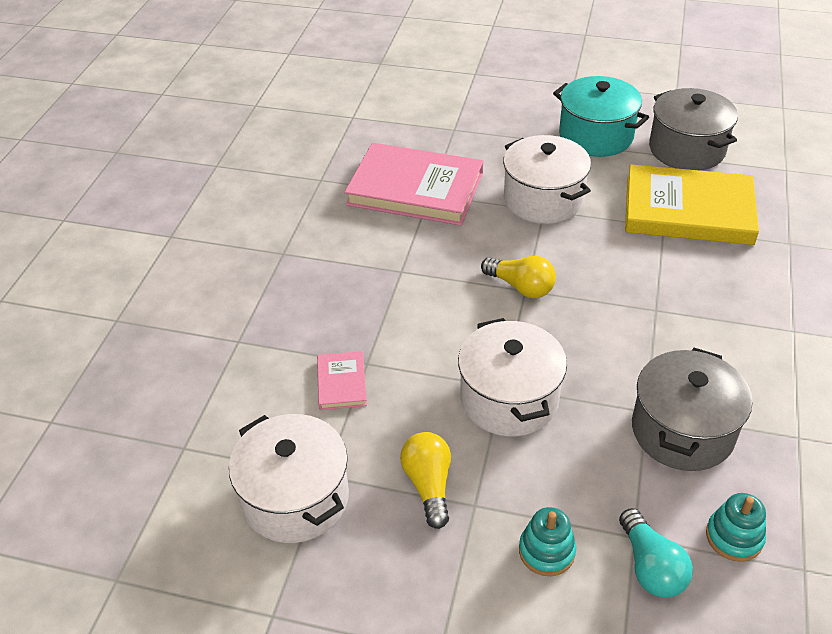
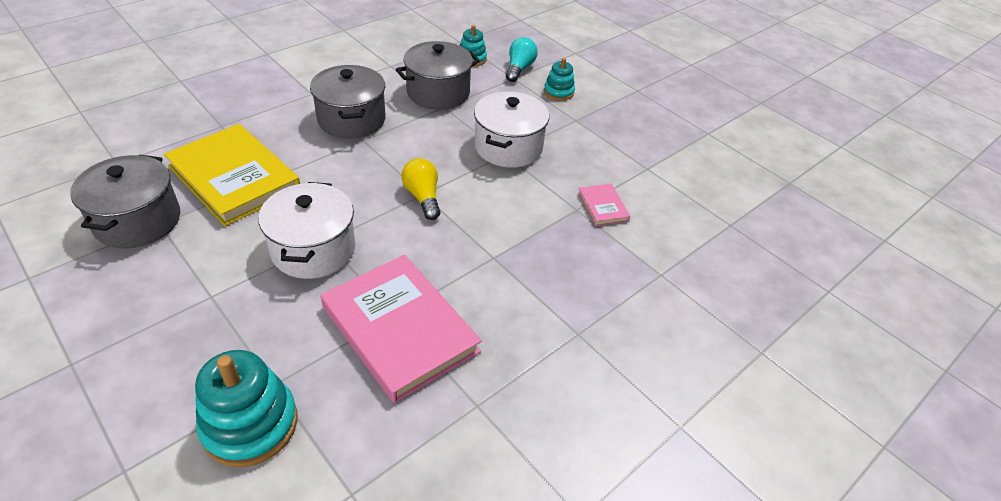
camera: 150 degrees left, 0 degrees up
white pot [229,414,349,543] -> none
pink book [317,351,367,410] -> pink book turned 45 degrees counterclockwise [578,184,630,226]
yellow light bulb [400,432,451,529] -> none
turquoise pot [553,76,649,157] -> none
none -> turquoise stacking toy [195,350,298,467]
none -> grey pot [310,65,386,139]

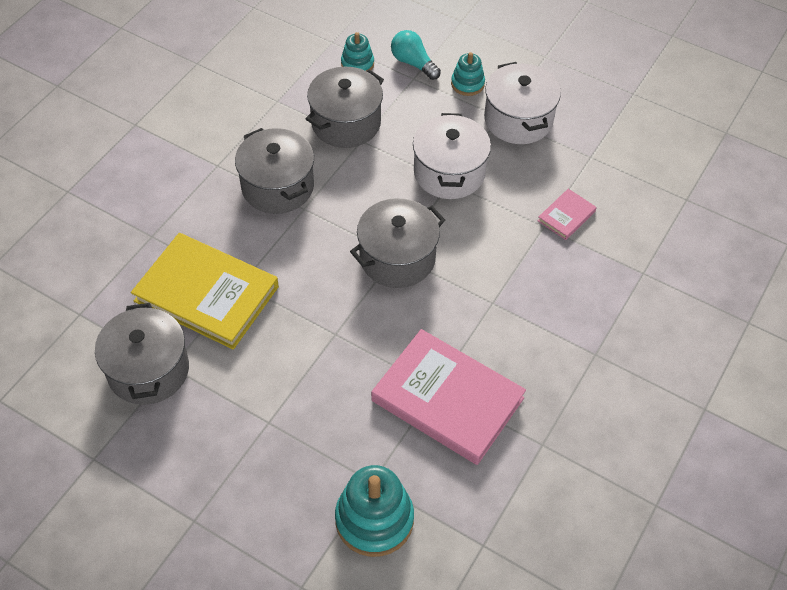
camera: 15 degrees left, 10 degrees up
white pot [258,182,355,279] -> white pot moved to [484,62,561,144]
yellow light bulb [401,158,440,220] -> grey pot [350,198,445,288]
turquoise light bulb [506,37,538,82] -> turquoise light bulb turned 45 degrees counterclockwise [391,30,441,80]
pink book [578,184,630,226] -> pink book turned 75 degrees clockwise [538,189,596,240]

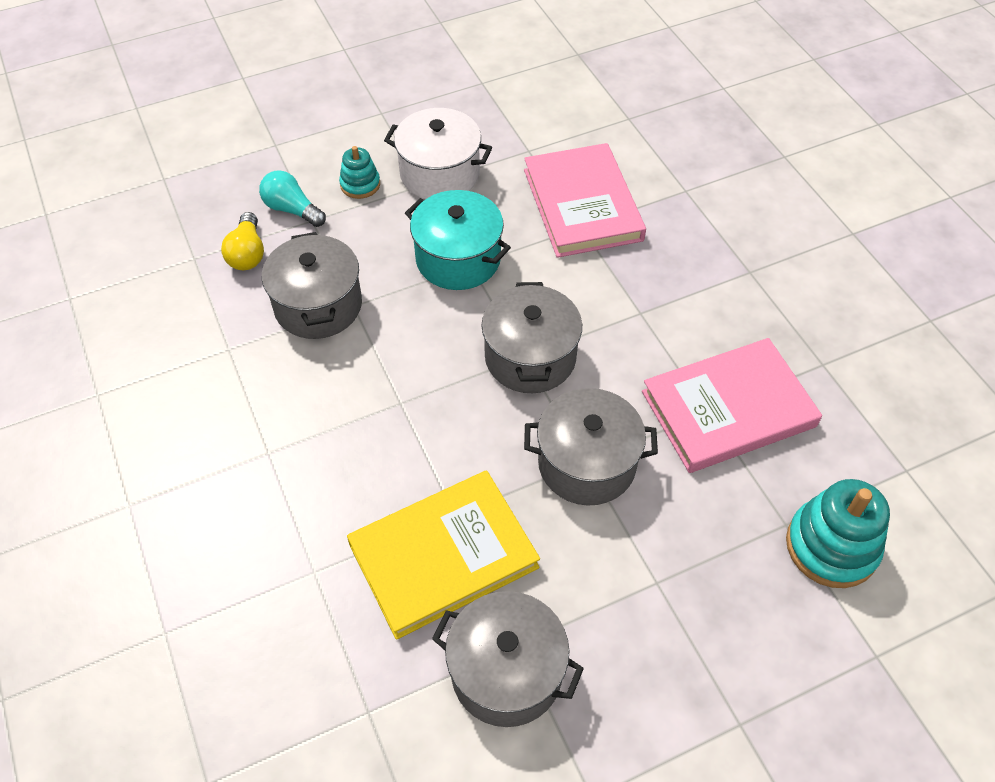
camera: 55 degrees left, 0 degrees up
grey pot [235,128,314,214] -> grey pot moved to [524,388,658,506]
turquoise stacking toy [341,32,374,71] -> yellow light bulb [221,212,264,270]
turquoise light bulb [391,30,441,80] -> turquoise light bulb turned 45 degrees clockwise [259,171,326,227]
white pot [413,113,491,199] -> turquoise pot [405,190,511,290]
pink book [538,189,596,240] -> pink book [524,143,646,258], size x2.25

